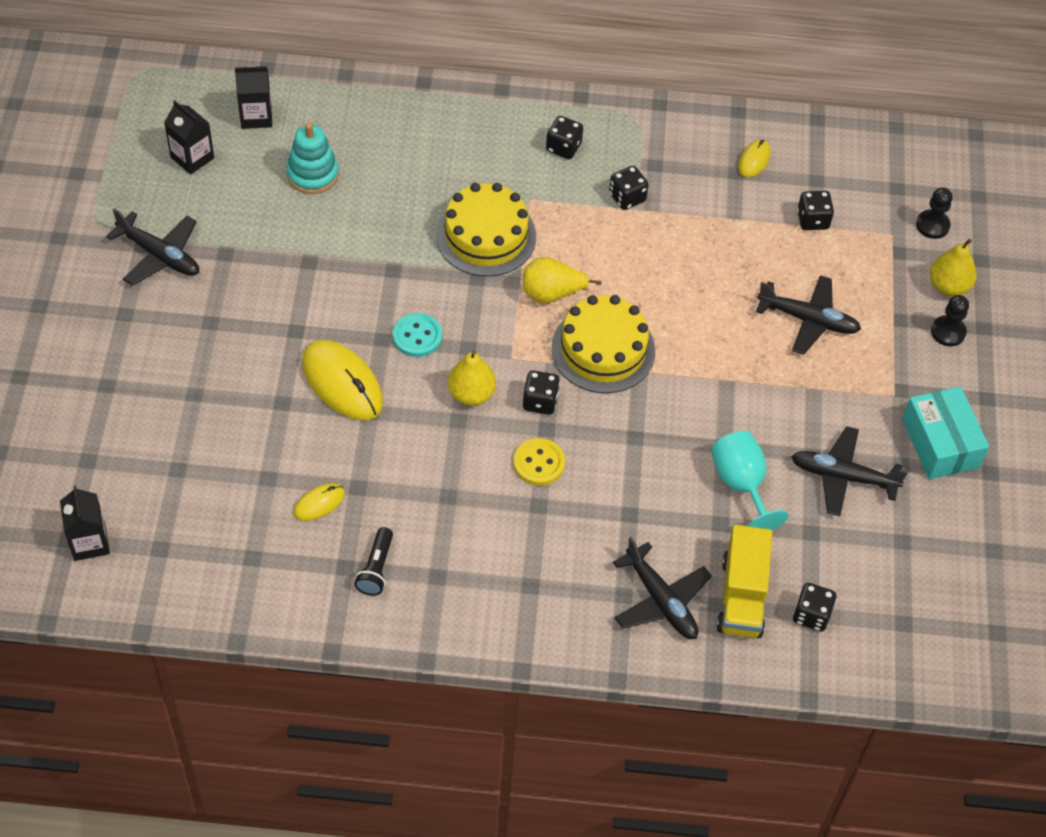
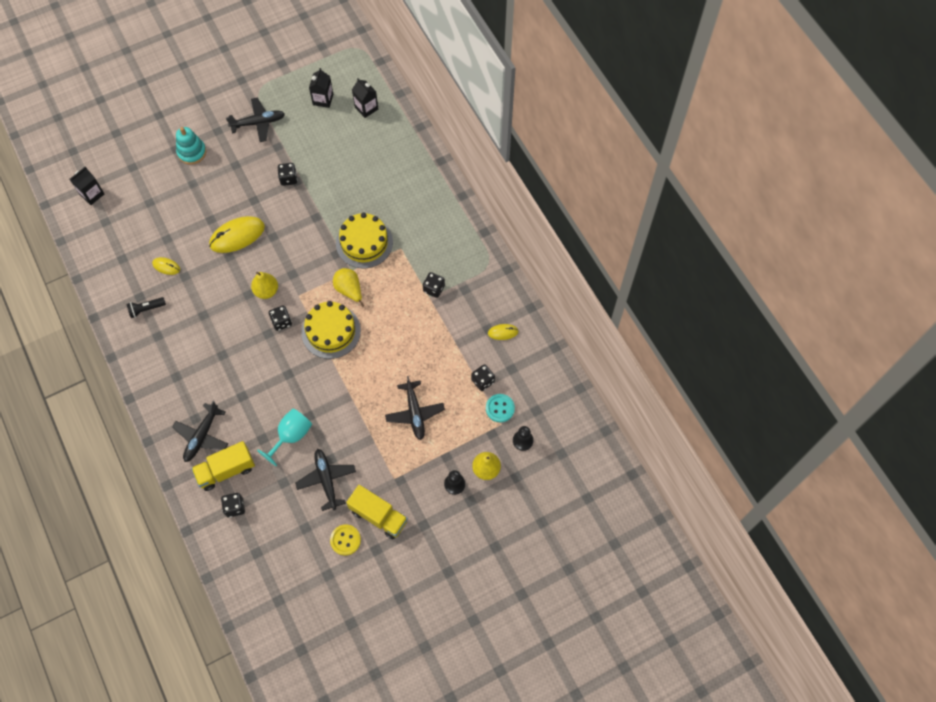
camera: 60 degrees right, 10 degrees up
black plane [106,208,199,286] -> black plane turned 105 degrees counterclockwise [226,98,285,142]
turquoise stacking toy [286,123,339,194] -> turquoise stacking toy moved to [176,127,206,165]
yellow mouse [302,340,383,420] -> yellow mouse turned 45 degrees clockwise [209,216,265,253]
turquoise button [393,313,442,357] -> turquoise button moved to [486,394,515,422]
yellow button [513,438,565,486] -> yellow button moved to [330,524,361,556]
black dice [546,116,583,159] -> black dice moved to [278,163,297,186]
turquoise box [902,386,989,479] -> yellow truck [346,485,408,539]

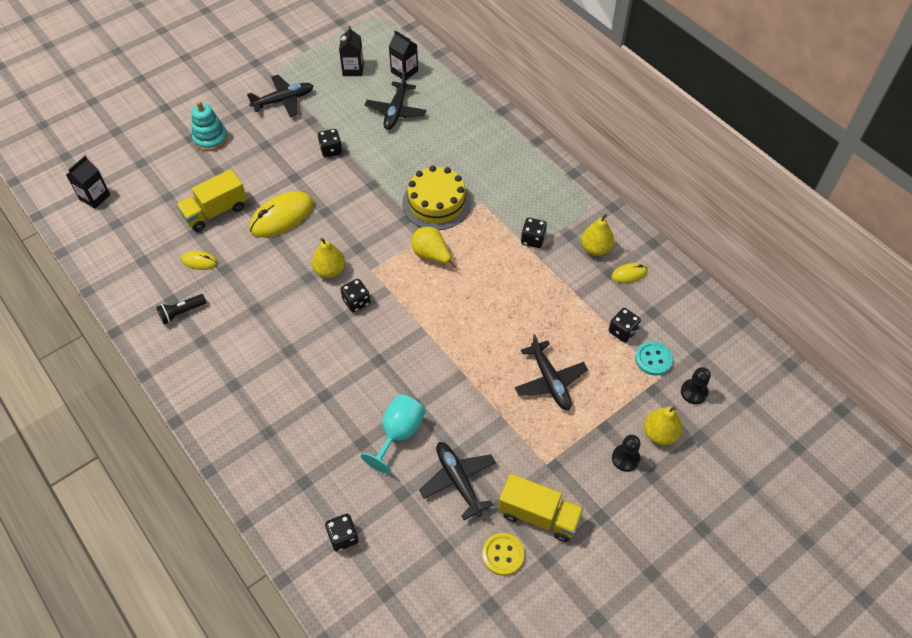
camera: 10 degrees left, 10 degrees down
black plane [172,401,228,462] -> black plane moved to [365,72,427,130]
yellow truck [191,441,255,491] -> yellow truck moved to [176,169,247,232]
yellow cake [301,301,361,359] -> none
none -> yellow pear [581,214,614,256]

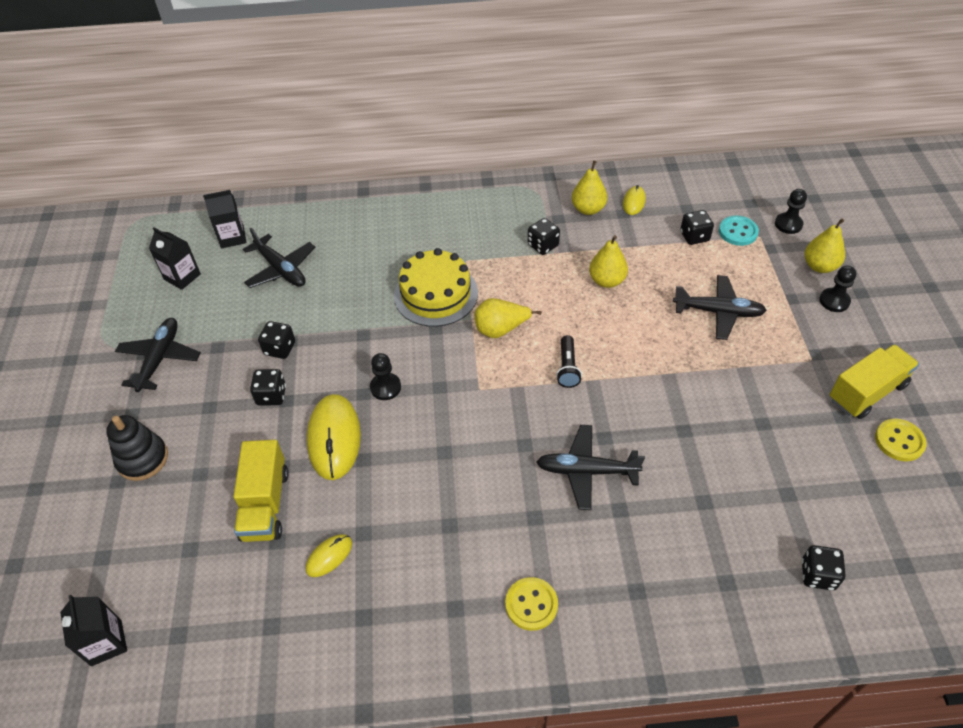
camera: 55 degrees left, 5 degrees down
black flashlight [156,294,207,324] -> black flashlight moved to [556,335,582,388]
turquoise stacking toy [192,101,228,151] -> black stacking toy [106,415,168,481]
yellow pear [312,238,345,278] -> yellow pear moved to [589,235,628,288]
black dice [340,279,370,312] -> black dice moved to [250,369,286,406]
turquoise goblet [361,394,426,473] -> none
black plane [419,442,496,520] -> black plane moved to [536,425,645,510]
none -> black pawn [370,353,401,400]
none -> yellow button [505,577,558,631]

